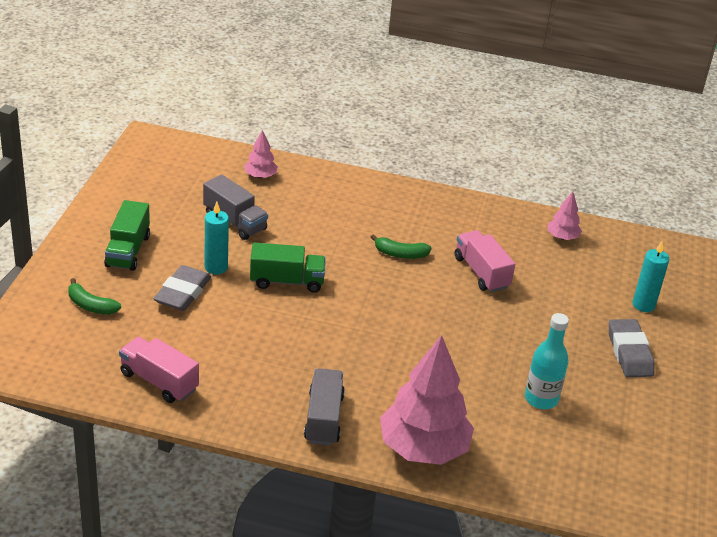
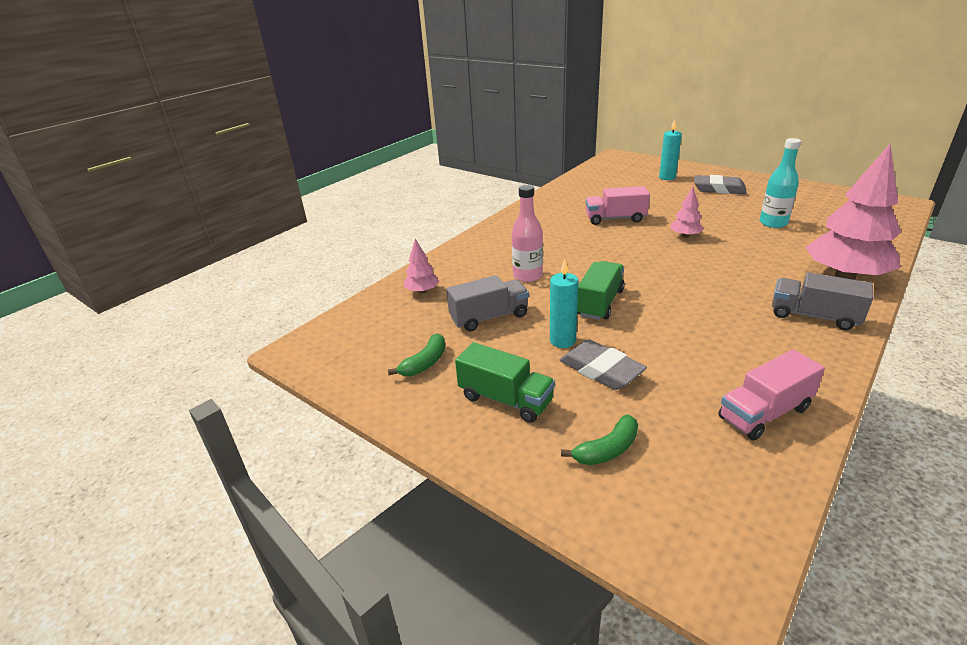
camera: 60 degrees left, 5 degrees down
green banana [371,234,432,259] -> green banana moved to [388,333,445,376]
pink tree [548,192,582,240] -> pink tree moved to [670,187,704,238]
none -> pink bottle [512,185,543,282]

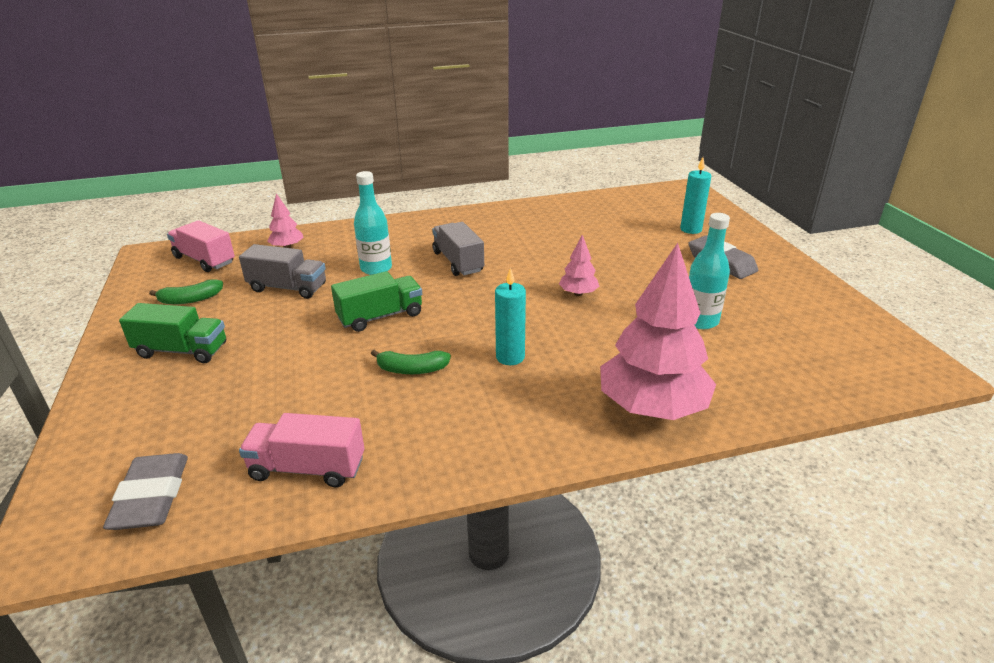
camera: 35 degrees right, 0 degrees up
green truck [455,342,555,423] -> green truck turned 60 degrees counterclockwise [119,303,226,363]
pink bottle [512,185,543,282] -> turquoise bottle [354,171,392,275]
turquoise candle [550,259,579,348] -> turquoise candle moved to [495,267,526,365]
grey eraser [560,339,647,390] -> grey eraser moved to [103,453,188,530]
green banana [561,414,638,465] -> green banana moved to [371,350,451,374]
pink truck [585,186,650,225] -> pink truck moved to [167,220,235,272]
grey truck [772,272,873,330] -> grey truck moved to [432,222,484,276]

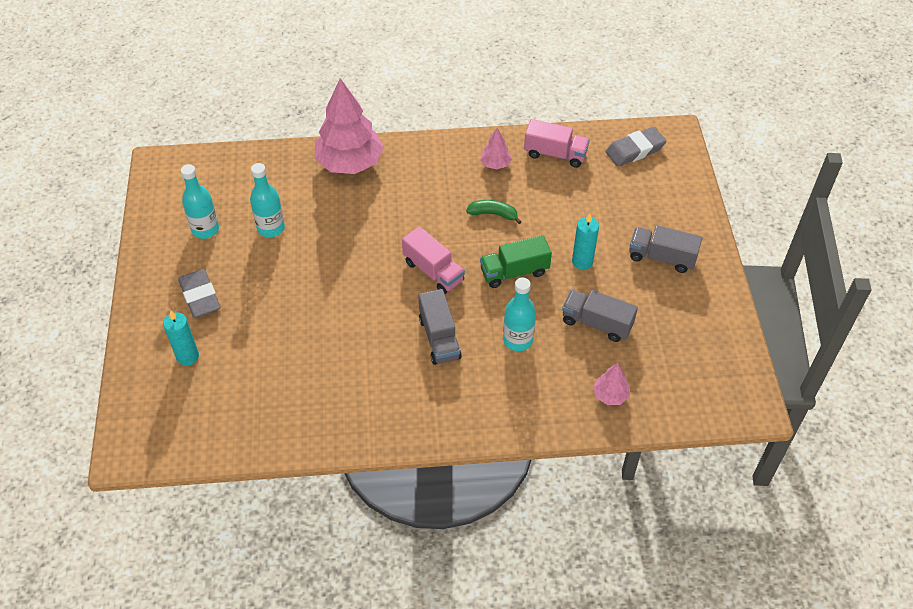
camera: 170 degrees left, 20 degrees up
grey eraser [103,453,188,530] -> grey eraser turned 60 degrees clockwise [606,127,666,167]
green truck [119,303,226,363] -> grey truck [629,225,702,273]
green banana [149,279,223,305] -> none
pink truck [167,220,235,272] -> pink truck moved to [402,226,465,294]
turquoise candle [495,267,526,365] -> turquoise candle moved to [572,213,599,270]
pink tree [559,235,599,296] -> pink tree moved to [480,128,512,170]
none -> turquoise bottle [181,164,219,239]

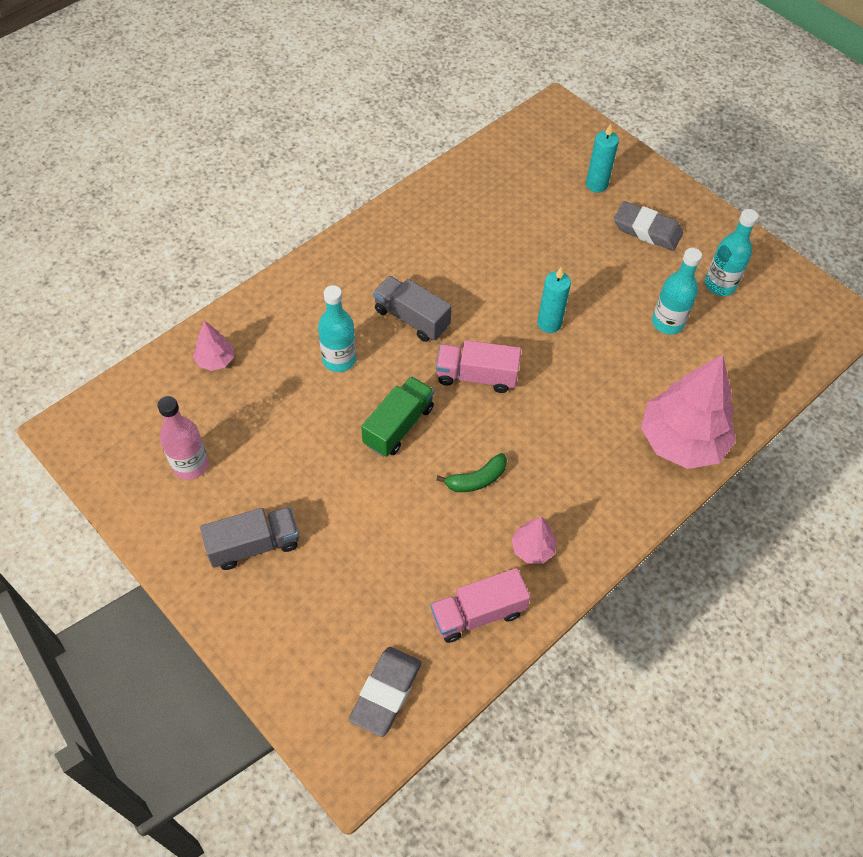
camera: 140 degrees right, 5 degrees up
grey truck [562,290,638,342] -> none
turquoise candle [572,213,599,270] -> turquoise candle moved to [537,267,571,333]
none -> pink bottle [157,396,209,480]

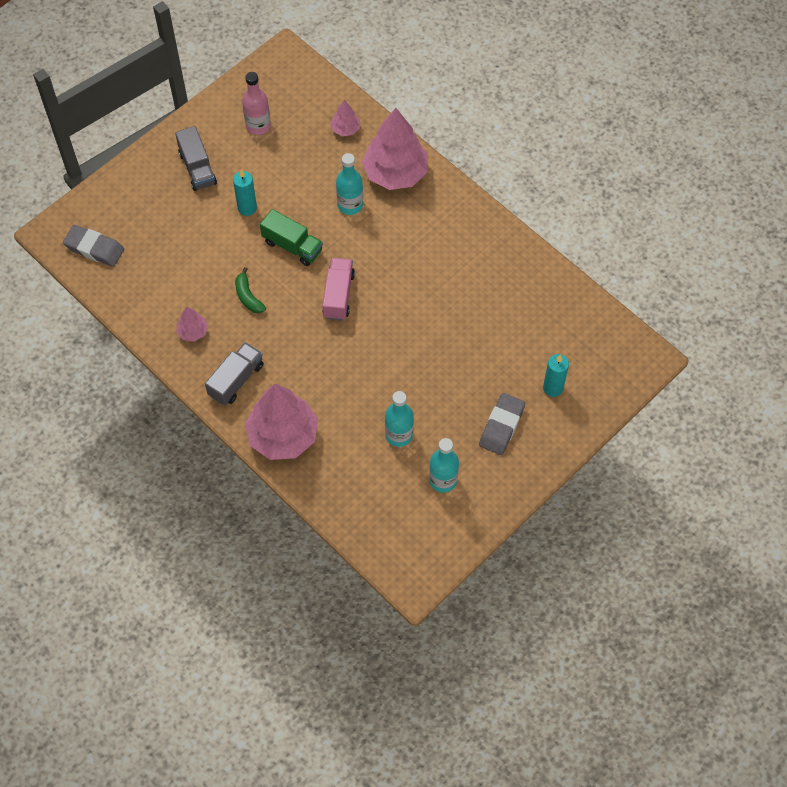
camera: 90 degrees right, 5 degrees up
grey truck [373,276,452,342] -> grey truck moved to [205,342,263,405]
pink truck [430,568,530,643] -> none
turquoise candle [537,267,571,333] -> turquoise candle moved to [233,170,257,216]
none -> pink tree [362,108,428,190]

